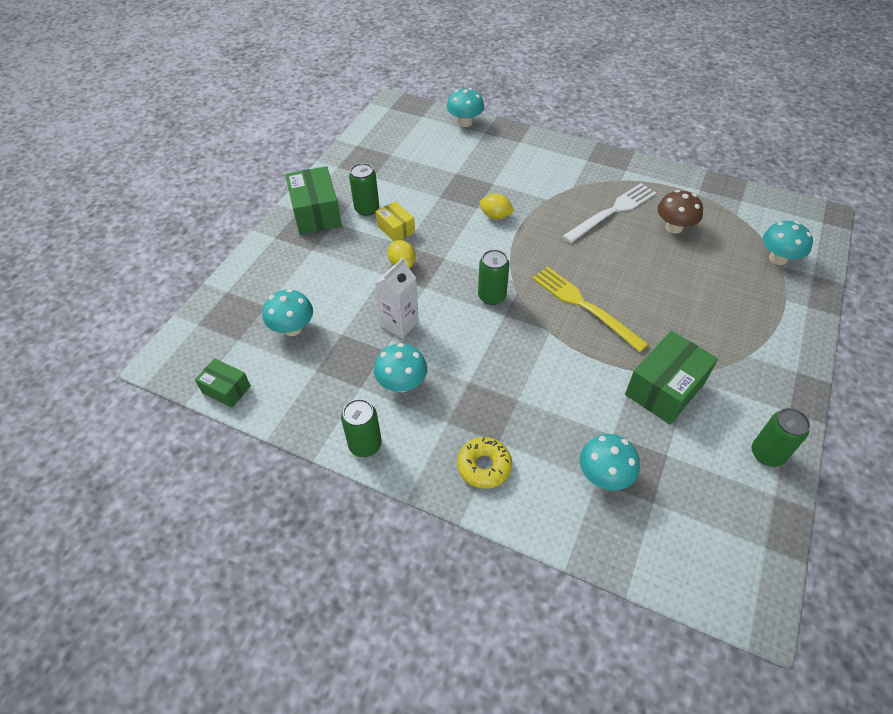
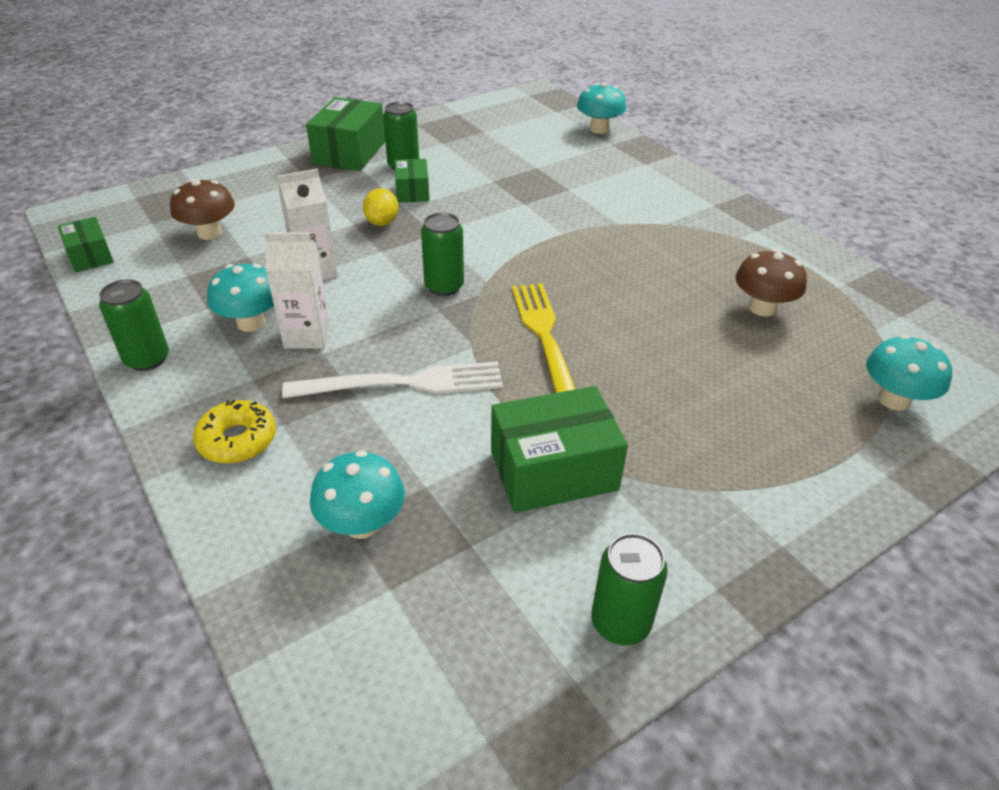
camera: 30 degrees right, 10 degrees down
turquoise mushroom [263,289,313,336] -> brown mushroom [170,179,235,240]
yellow box [376,201,415,241] -> green box [395,159,429,203]
yellow lemon [480,193,514,220] -> none
white fork [562,183,656,243] -> white fork moved to [282,362,503,398]
none -> white carton [264,233,330,349]

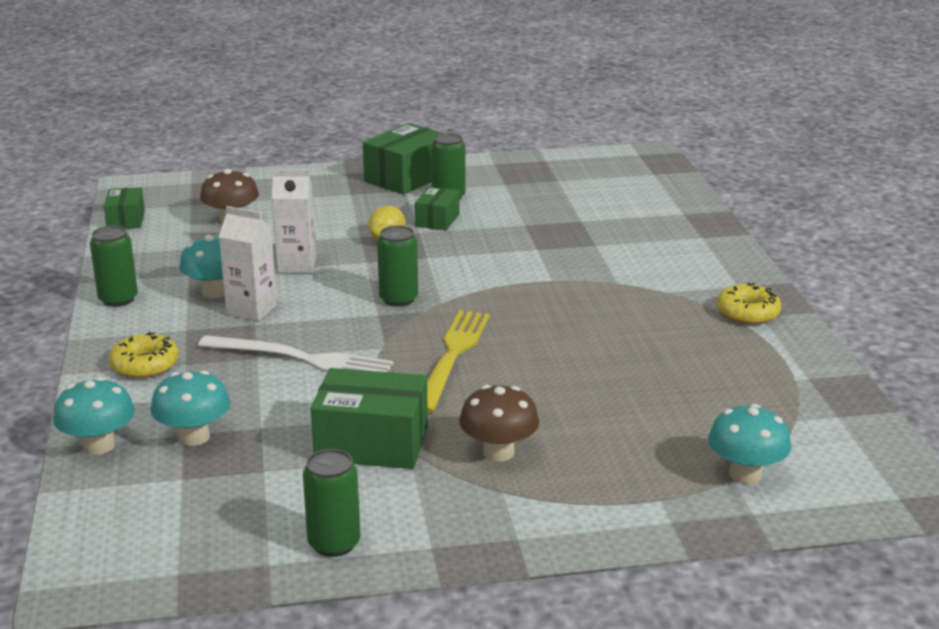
camera: 25 degrees right, 15 degrees down
turquoise mushroom [577,82,626,134] -> turquoise mushroom moved to [53,377,135,455]
brown mushroom [736,249,807,317] -> brown mushroom moved to [459,385,539,462]
none -> yellow donut [717,283,781,325]

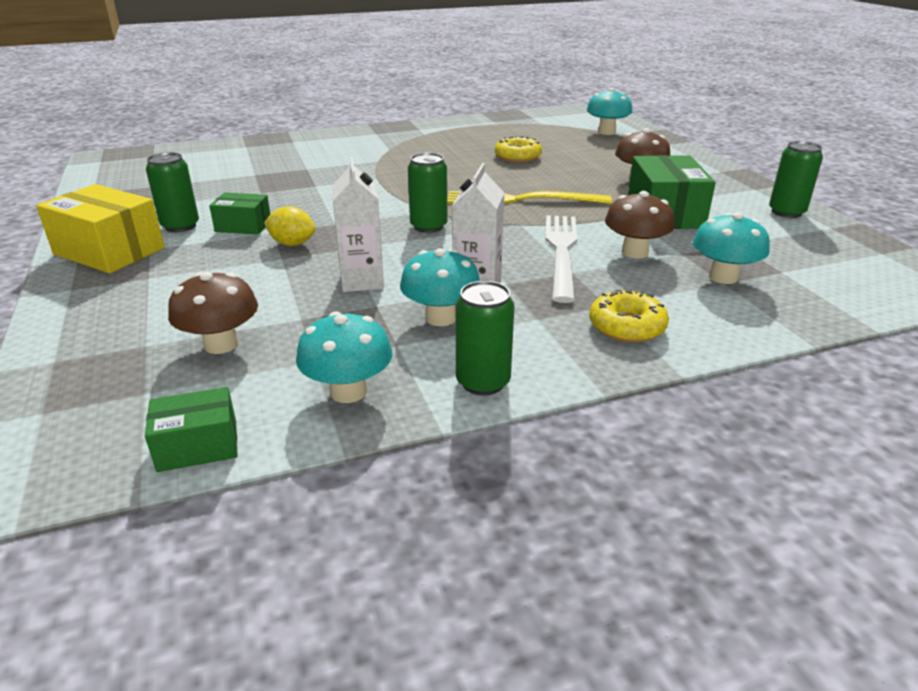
camera: 100 degrees left, 5 degrees up
turquoise mushroom [53,377,135,455] -> turquoise mushroom moved to [296,311,392,403]
green box [363,123,442,195] -> yellow box [36,184,165,273]
yellow donut [717,283,781,325] -> yellow donut moved to [495,136,542,163]
none -> brown mushroom [605,191,675,258]

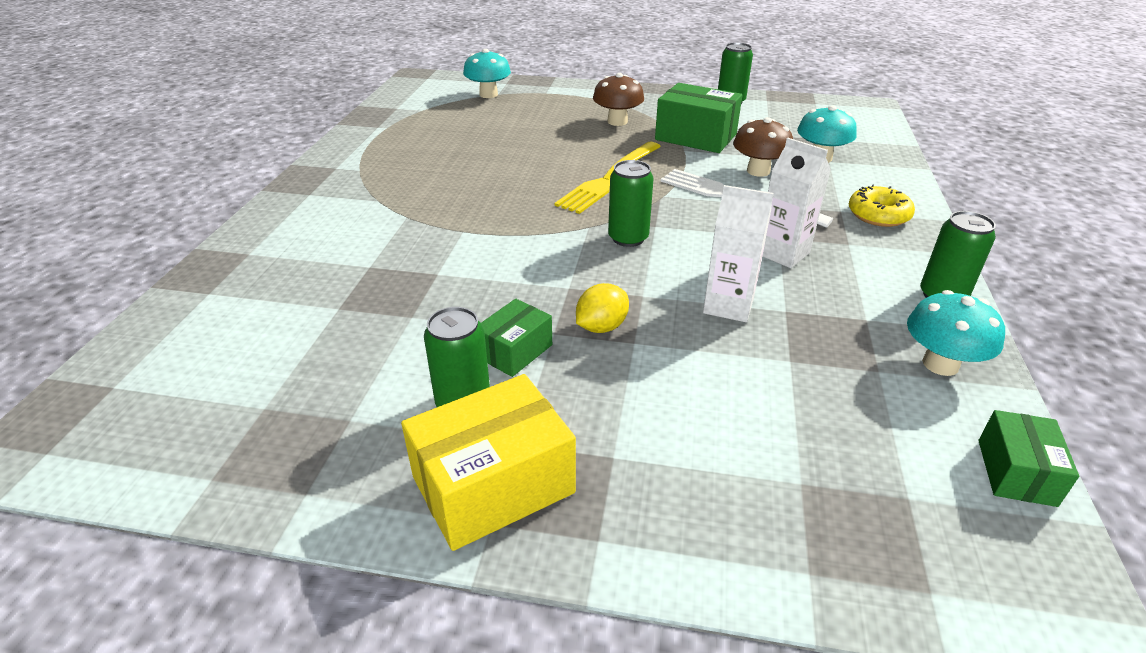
camera: 60 degrees left, 5 degrees up
brown mushroom [168,272,258,354] -> none
turquoise mushroom [400,248,480,326] -> none
yellow donut [495,136,542,163] -> none

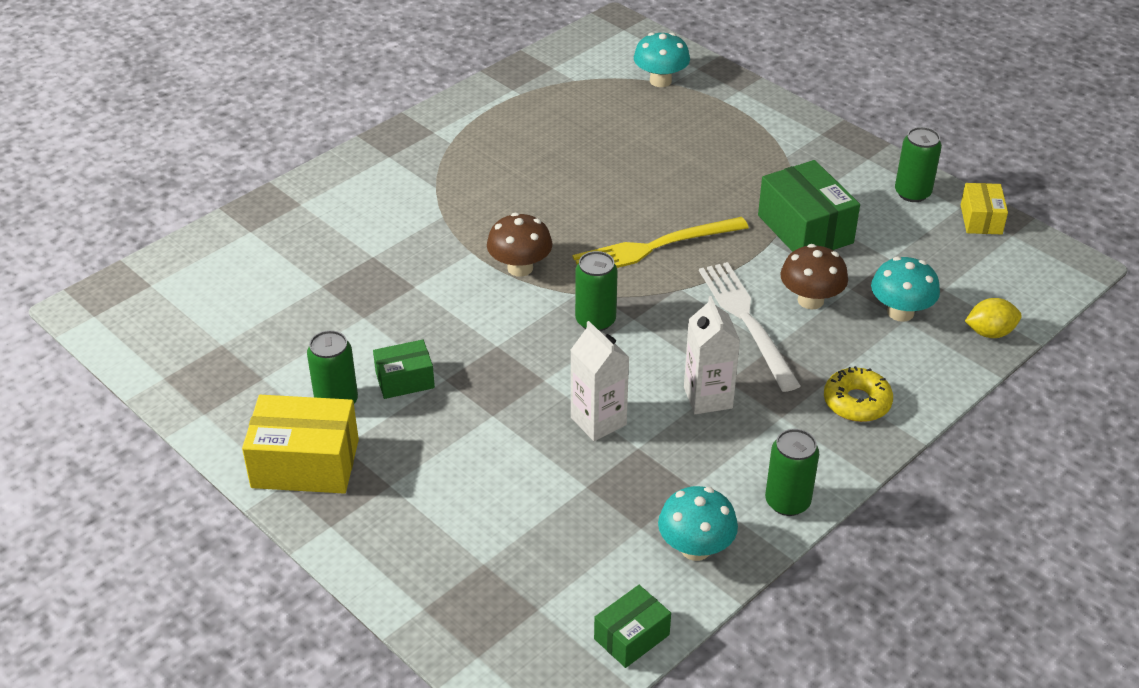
camera: 35 degrees right, 5 degrees up
yellow lemon [576,283,629,333] -> yellow lemon moved to [965,298,1022,338]
brown mushroom [593,73,644,126] -> brown mushroom moved to [487,213,552,277]
none -> yellow box [961,183,1008,234]

